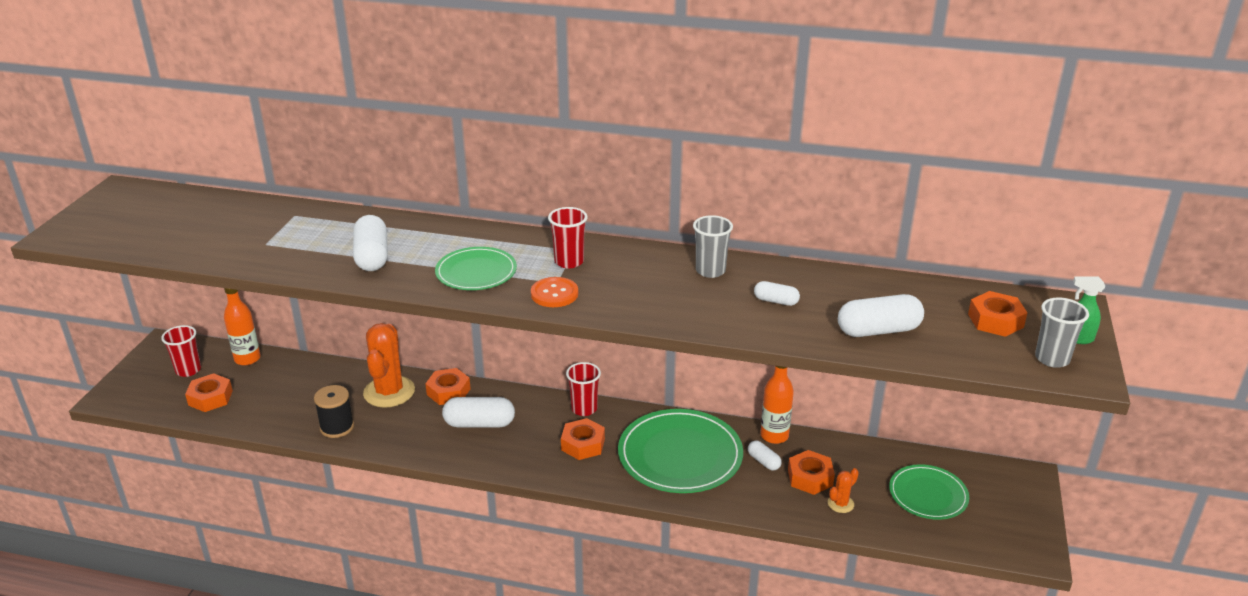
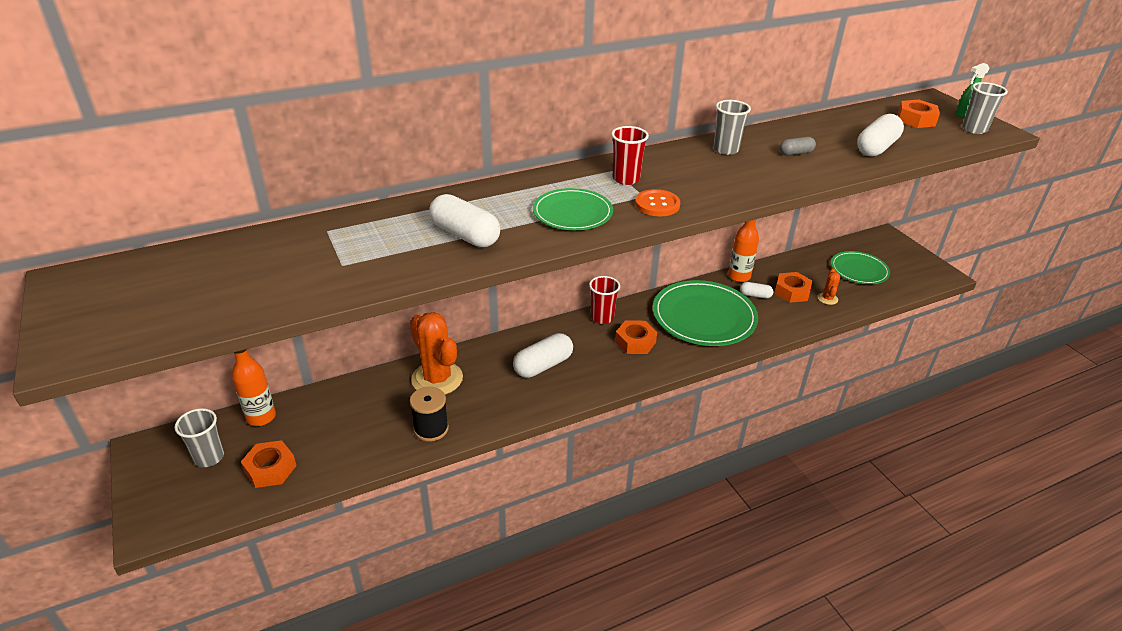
camera: 40 degrees left, 5 degrees up
red cup [161,325,201,377] -> grey cup [175,408,224,467]
orange nut [425,368,471,405] -> none
white capsule [754,281,800,306] -> grey capsule [780,137,816,156]

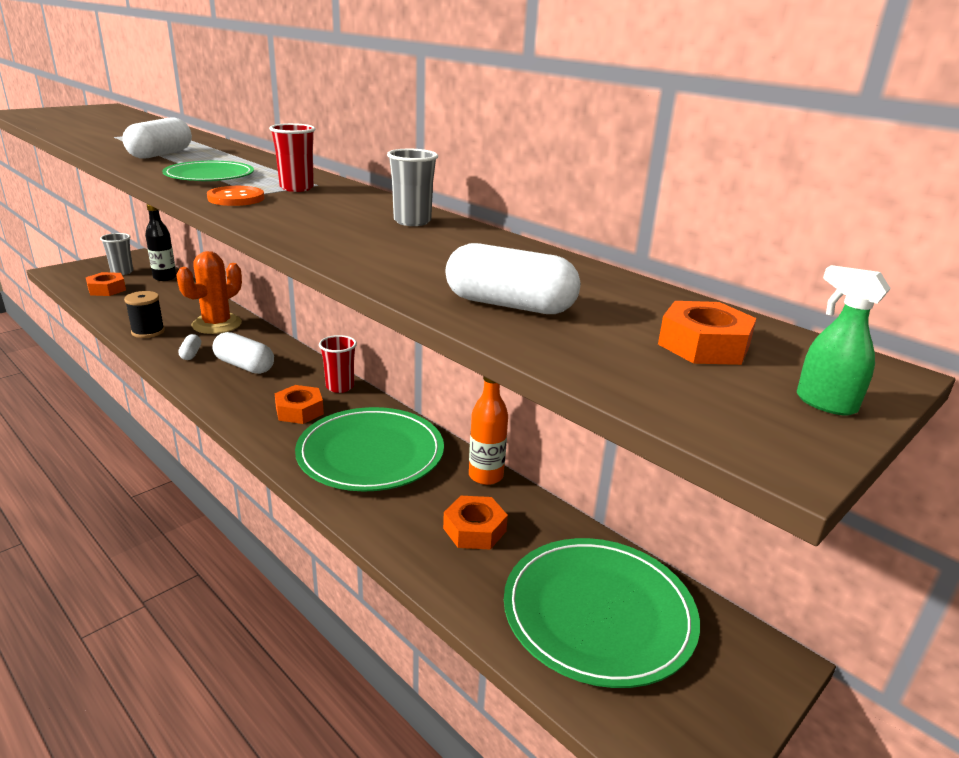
camera: 70 degrees right, 10 degrees down
orange bottle [232,349,276,426] -> black bottle [145,204,176,281]
white capsule [740,282,773,298] -> white capsule moved to [178,334,201,360]
grey capsule [780,137,816,156] -> none
orange cactus [818,268,840,305] -> none
green plate [831,251,890,284] -> green plate [504,538,700,688], size x1.67
grey cup [962,82,1008,134] -> none

